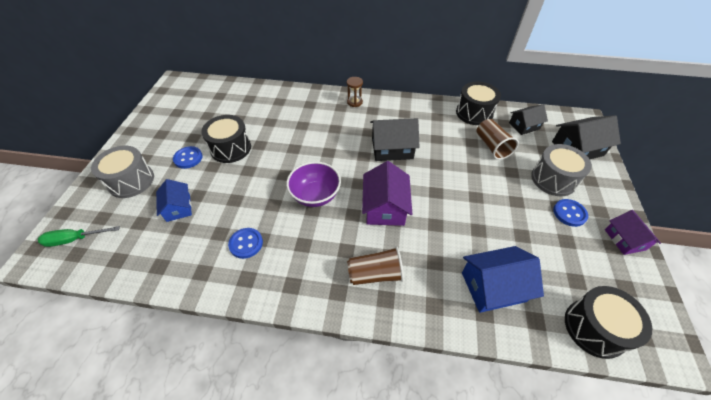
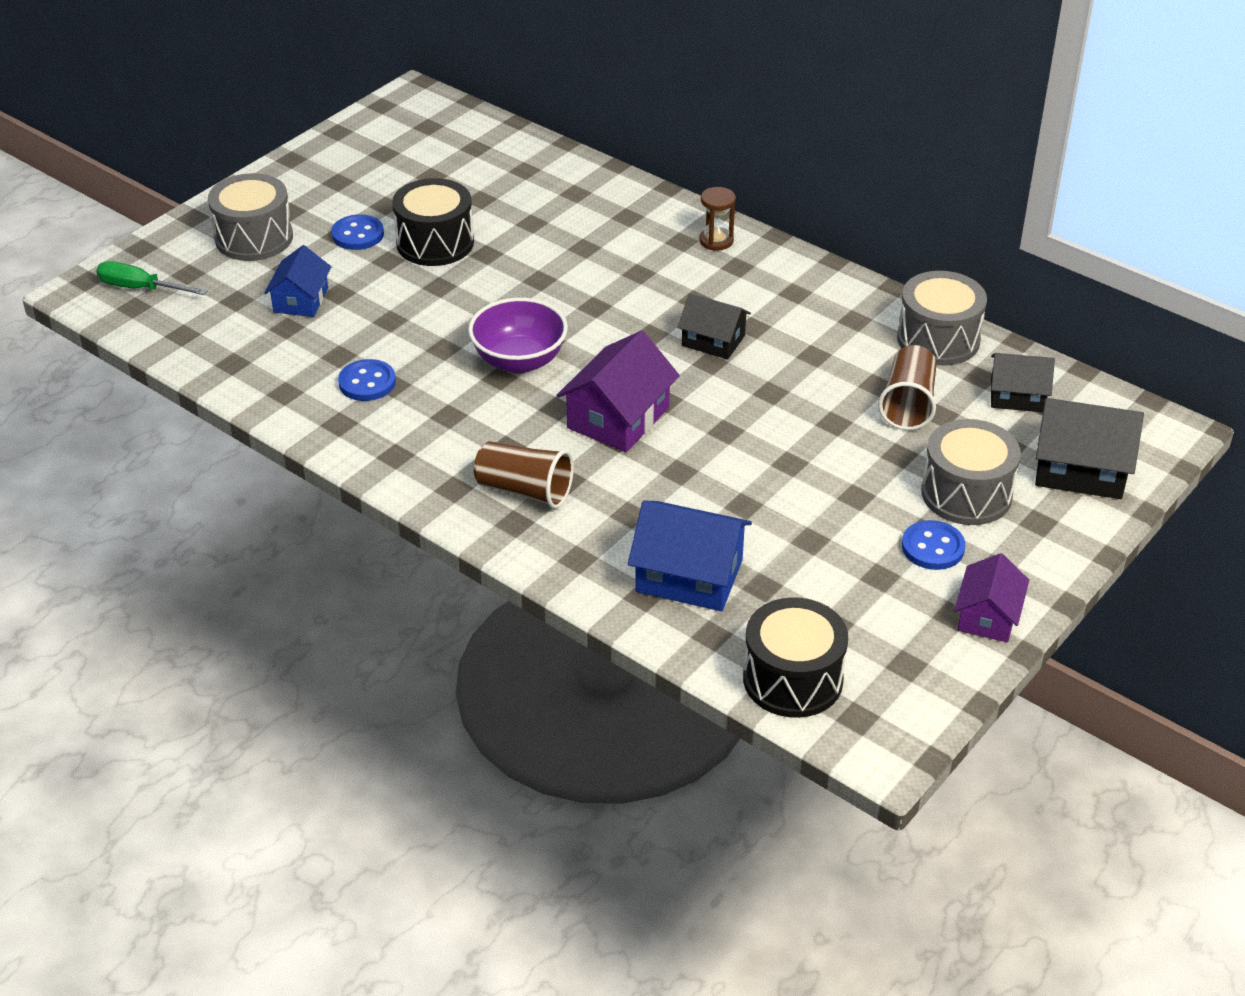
camera: 30 degrees right, 10 degrees down
black house [370,118,419,161] -> black house [677,293,751,359], size x0.65
black drum [456,82,501,125] -> grey drum [897,271,987,365]

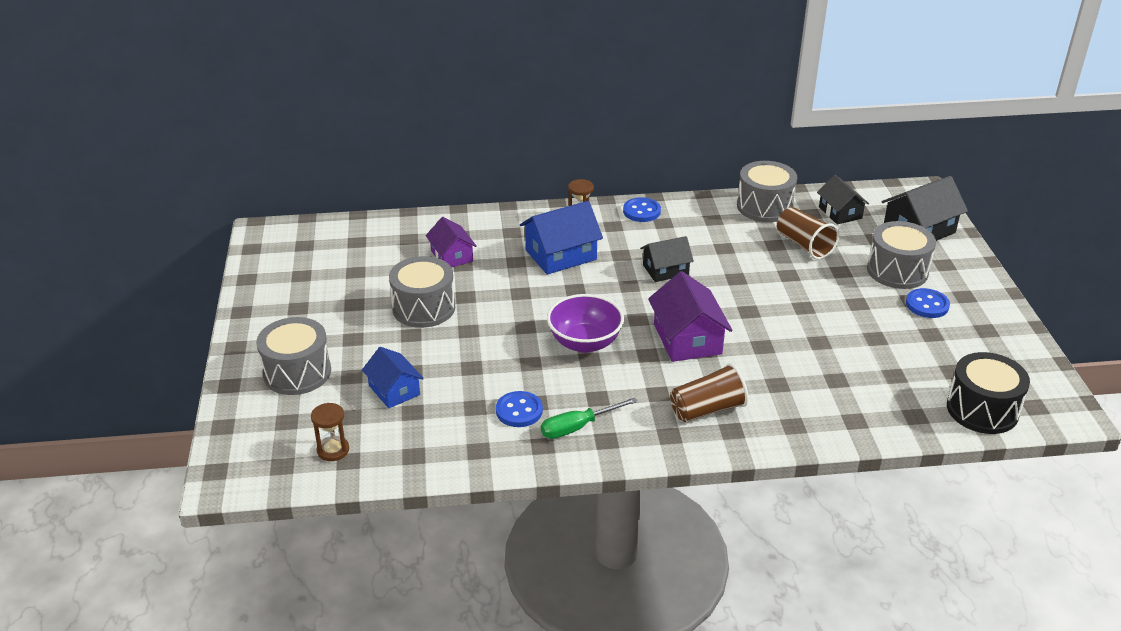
camera: 45 degrees left, 5 degrees down
green screwdriver [96,261,207,295] -> green screwdriver moved to [541,397,638,439]
blue button [331,214,384,250] -> blue button moved to [623,197,661,222]
black drum [392,178,474,266] -> grey drum [389,256,455,328]
blue house [628,501,752,611] -> blue house moved to [520,201,603,275]
purple house [954,553,1029,642] -> purple house moved to [426,217,477,268]
black house [991,353,1055,412] -> black house turned 75 degrees counterclockwise [817,175,869,225]
none -> brown hourglass [311,403,349,461]

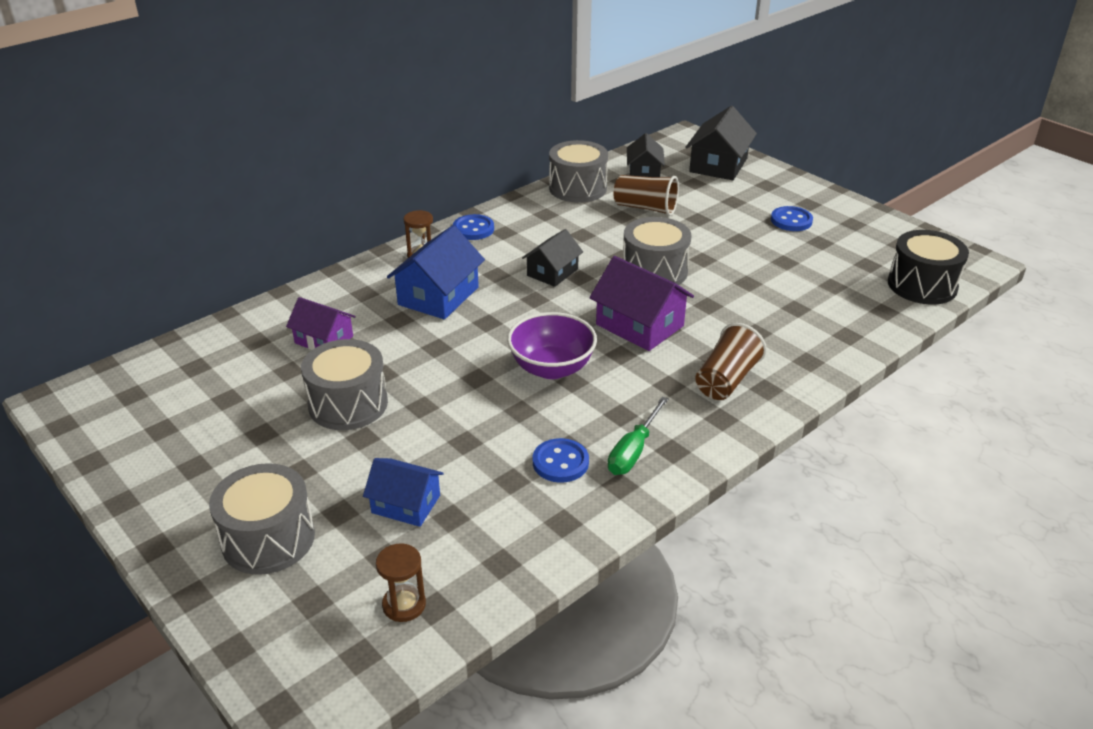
camera: 35 degrees left, 0 degrees up
black house [817,175,869,225] -> black house turned 60 degrees clockwise [627,133,665,177]
grey drum [867,221,936,289] -> grey drum moved to [623,217,692,285]

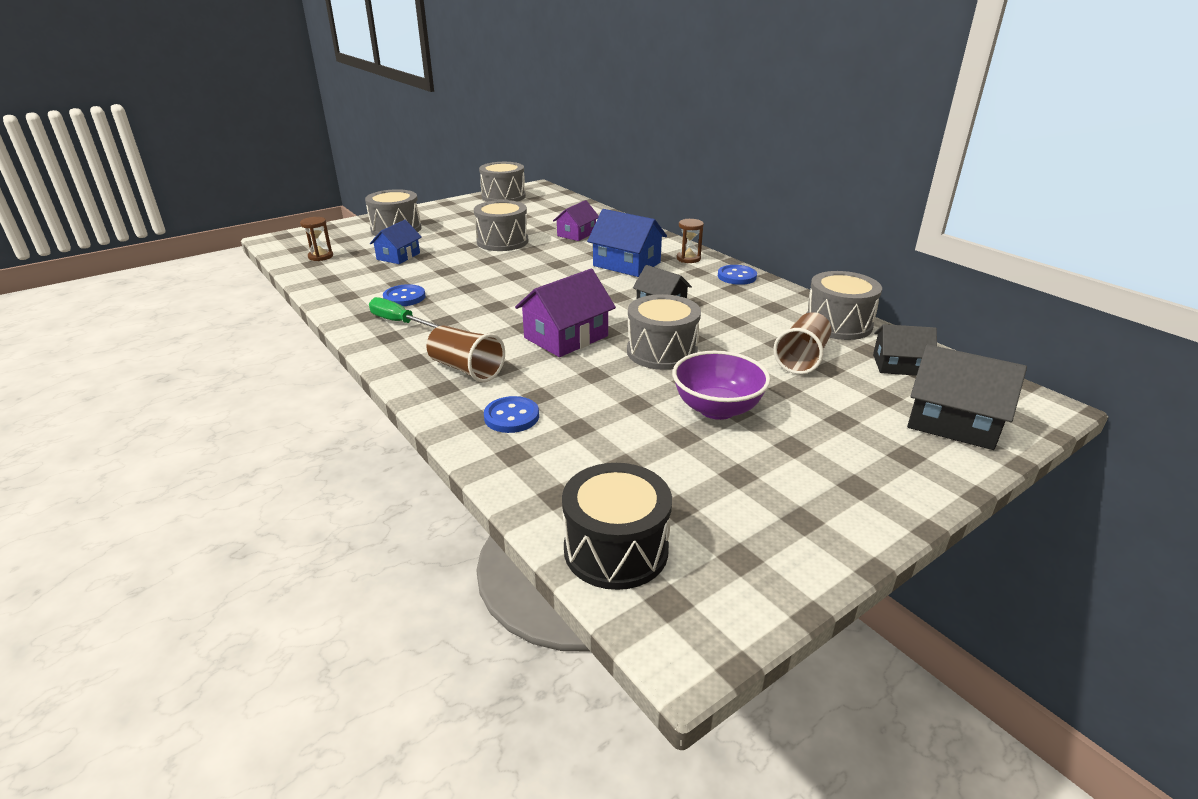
camera: 95 degrees right, 5 degrees down
purple bowl [507,312,597,379] -> purple bowl moved to [672,351,770,420]
blue button [771,206,813,231] -> blue button moved to [484,396,539,433]
none -> grey drum [479,162,526,202]

